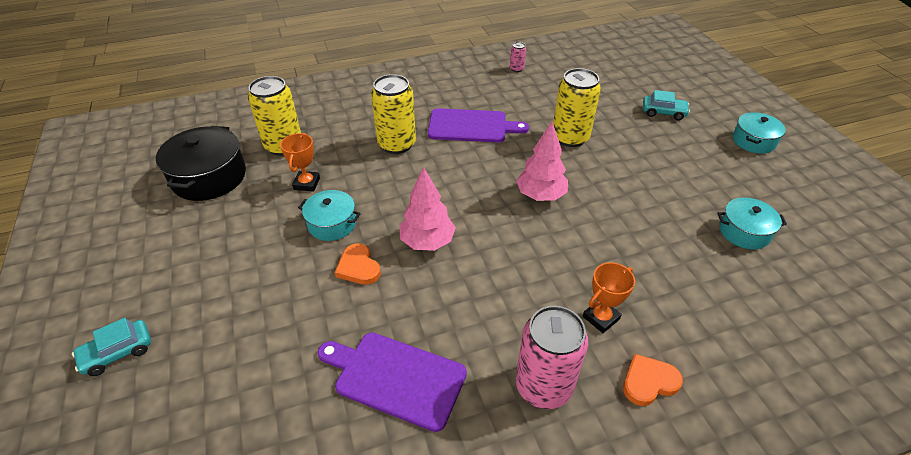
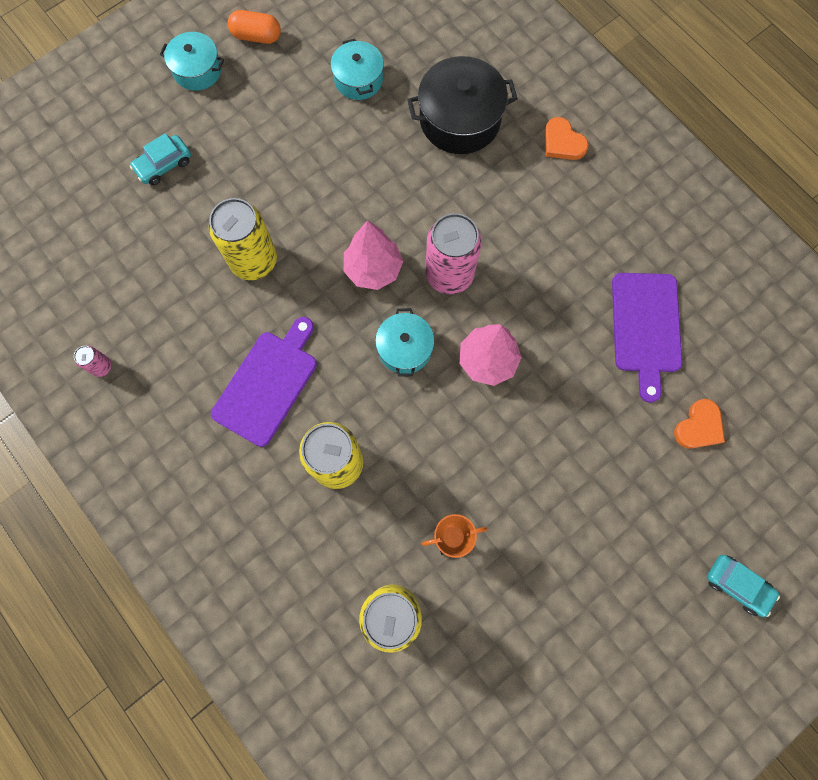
camera: 110 degrees left, 30 degrees up
black pot [156,126,246,201] -> black pot moved to [407,56,518,154]
turquoise pot [298,190,361,241] -> turquoise pot moved to [375,308,434,377]
orange heart [335,243,381,285] -> orange heart moved to [674,399,725,449]
purple cutting board [428,108,529,142] -> purple cutting board turned 45 degrees clockwise [211,317,317,447]
pink can [516,306,588,409] -> pink can moved to [425,213,482,294]
orange trophy [583,262,635,333] -> none
turquoise car [643,90,690,120] -> turquoise car turned 120 degrees counterclockwise [130,133,191,185]
none -> orange capsule [227,10,281,44]

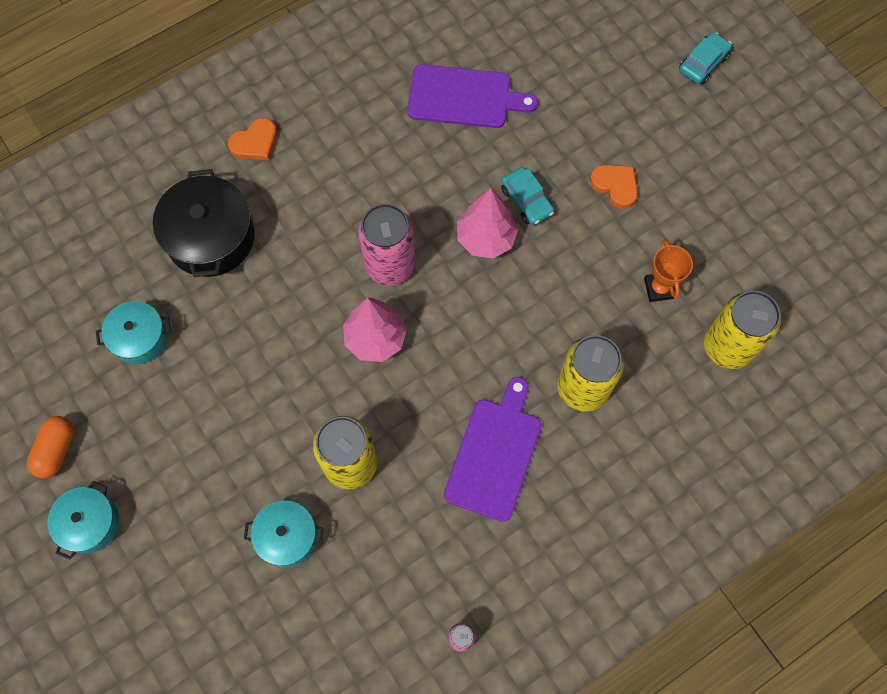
camera: 85 degrees left, 5 degrees down
turquoise car [130,133,191,185] -> turquoise car moved to [501,167,554,225]
purple cutting board [211,317,317,447] -> purple cutting board turned 75 degrees clockwise [444,377,541,522]
turquoise pot [375,308,434,377] -> turquoise pot moved to [244,500,324,567]
orange heart [674,399,725,449] -> orange heart moved to [590,165,638,209]

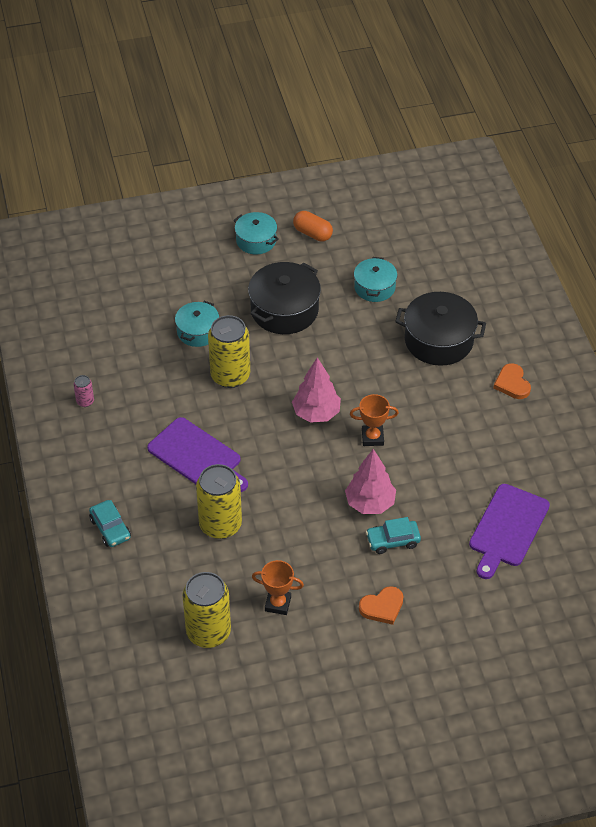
camera: 110 degrees right, 20 degrees down
pink can [358,204,415,285] -> orange trophy [350,394,399,446]
turquoise car [679,32,732,84] -> turquoise car moved to [89,500,131,547]
none -> black pot [248,262,321,334]

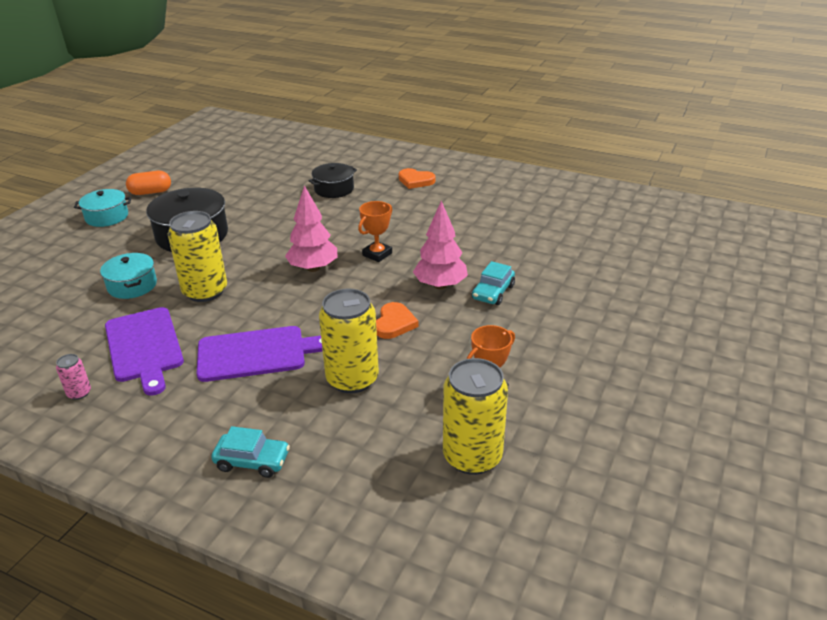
camera: 50 degrees left, 15 degrees down
turquoise pot [354,257,397,302] -> none
orange heart [359,586,403,625] -> orange heart moved to [376,302,419,339]
black pot [395,292,486,366] -> black pot [308,163,357,198], size x0.61
purple cutting board [469,484,550,579] -> purple cutting board moved to [105,307,184,396]

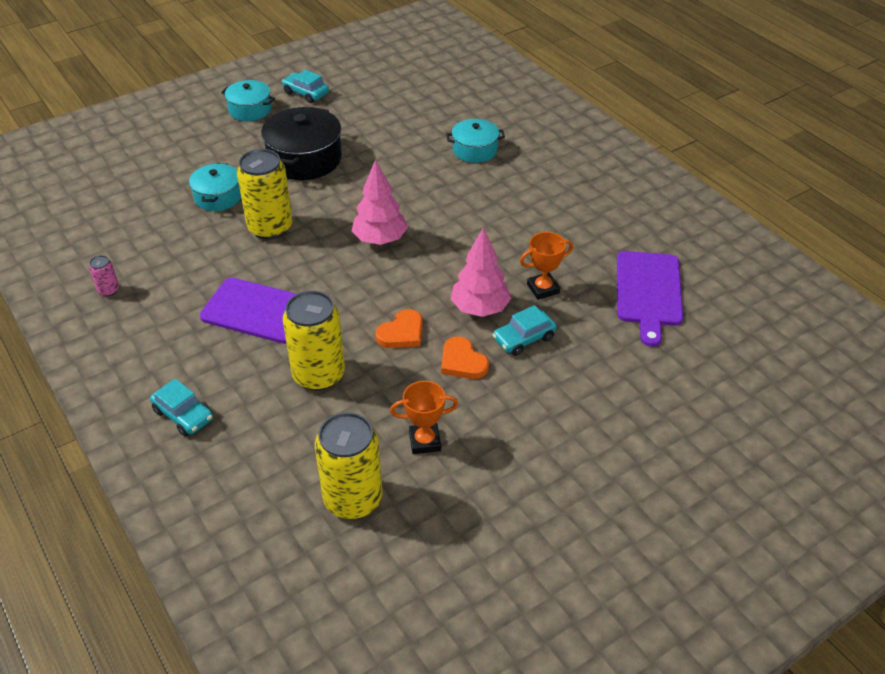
camera: 30 degrees right, 10 degrees up
purple cutting board [105,307,184,396] -> purple cutting board moved to [617,251,683,347]
orange capsule [126,171,171,195] -> turquoise car [282,70,329,103]
black pot [308,163,357,198] -> turquoise pot [446,119,505,163]
orange trophy [358,201,392,262] -> orange trophy moved to [520,232,573,300]
orange heart [399,168,436,189] -> orange heart moved to [441,336,489,379]

